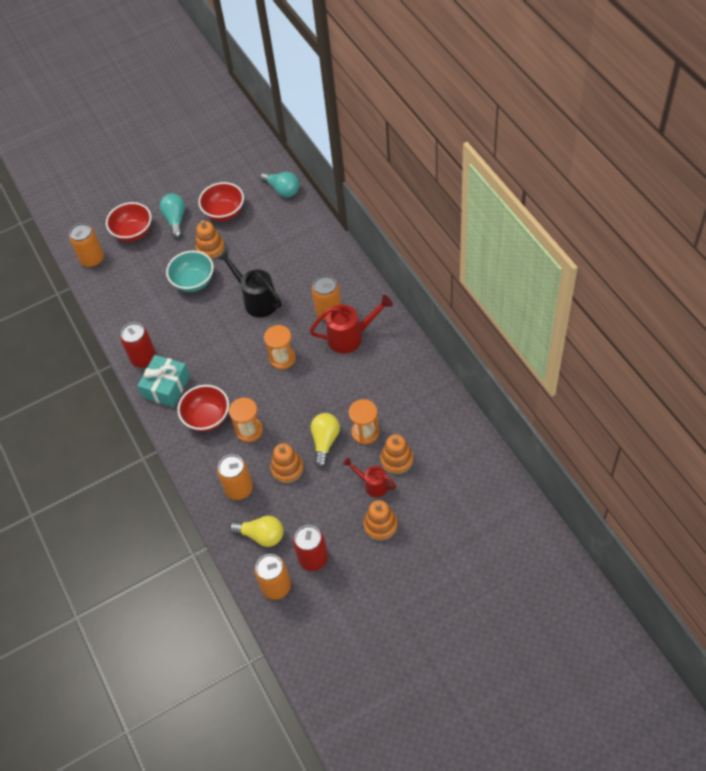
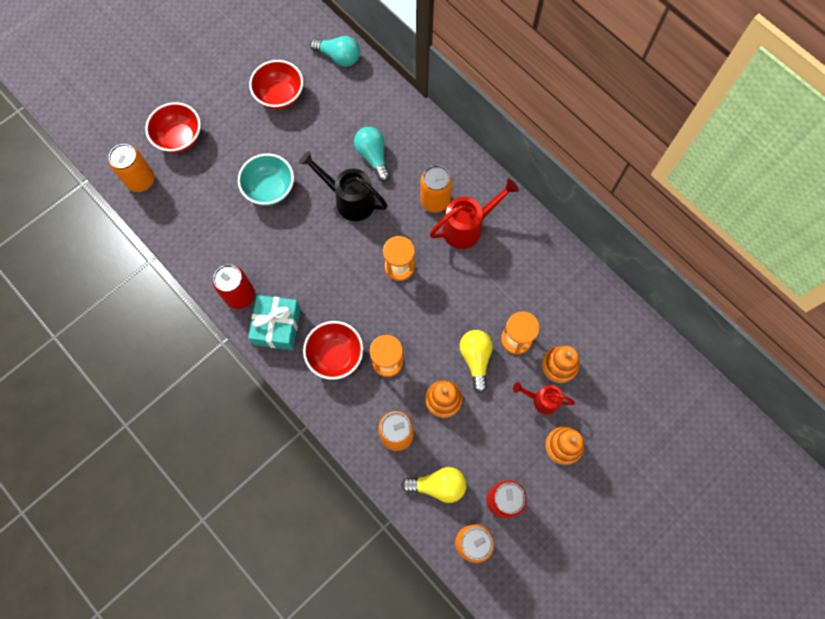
camera: 20 degrees left, 15 degrees up
turquoise light bulb [159,193,185,238] -> turquoise light bulb moved to [354,127,390,182]
orange stacking toy [195,220,225,259] -> none

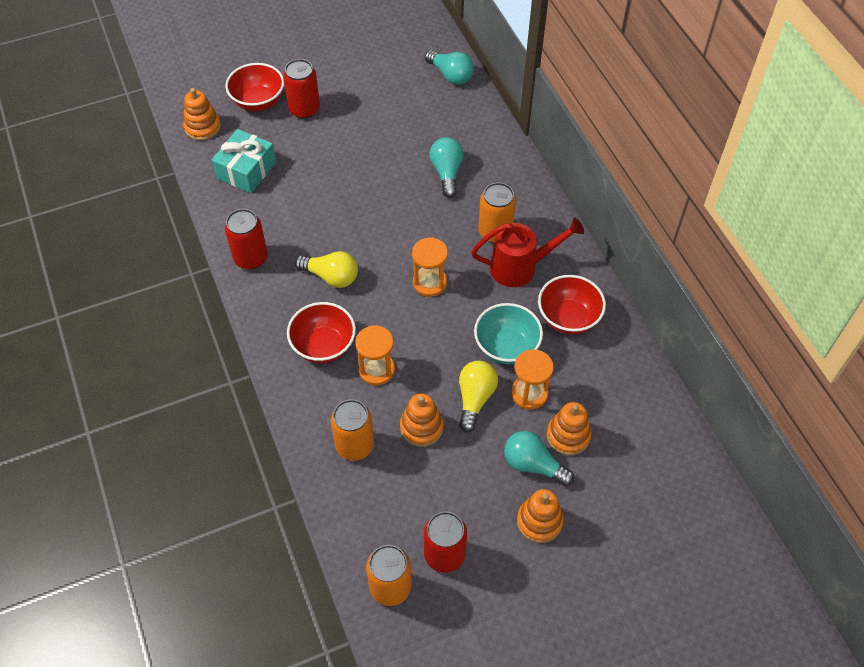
camera: 20 degrees right, 15 degrees down
orange can [109,144,155,192] -> orange stacking toy [183,88,221,141]
turquoise bowl [238,154,294,206] -> turquoise bowl moved to [474,303,543,364]
turquoise gift [248,295,301,350] -> turquoise gift moved to [212,129,276,193]
red bowl [249,60,303,110] -> red bowl moved to [538,275,606,335]
black watering can [299,151,388,221] -> none
yellow light bulb [401,467,466,503] -> yellow light bulb moved to [295,251,358,288]
red watering can [513,382,575,414] -> turquoise light bulb [504,431,574,486]
none -> red can [283,59,320,119]

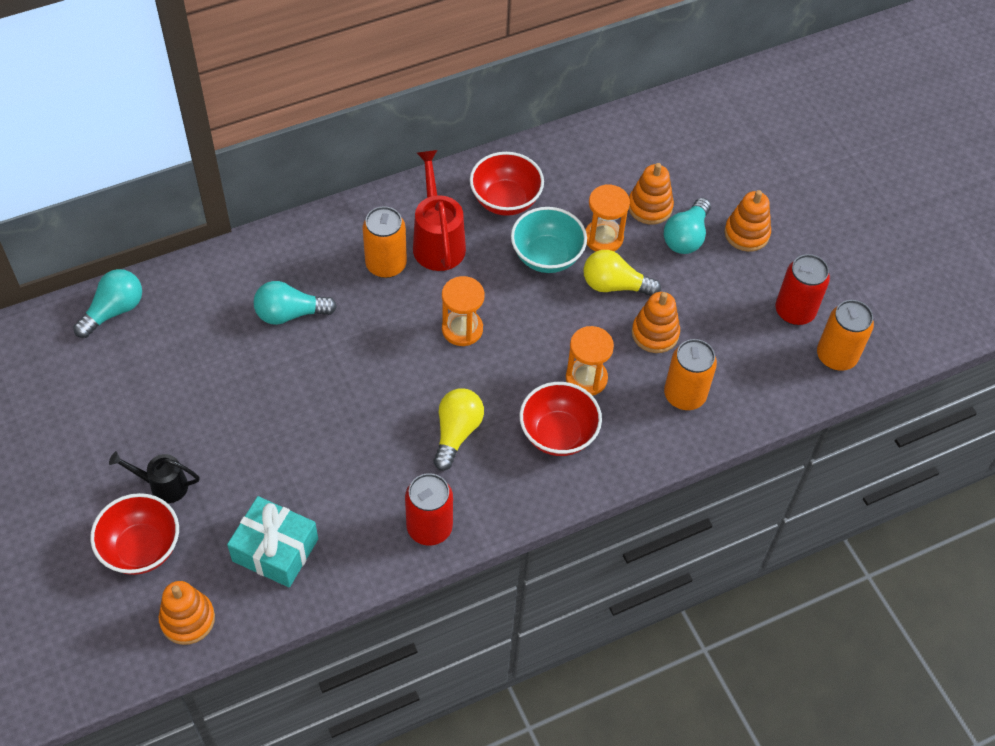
camera: 95 degrees left, 0 degrees up
red can [283,59,320,119] -> black watering can [109,451,200,503]

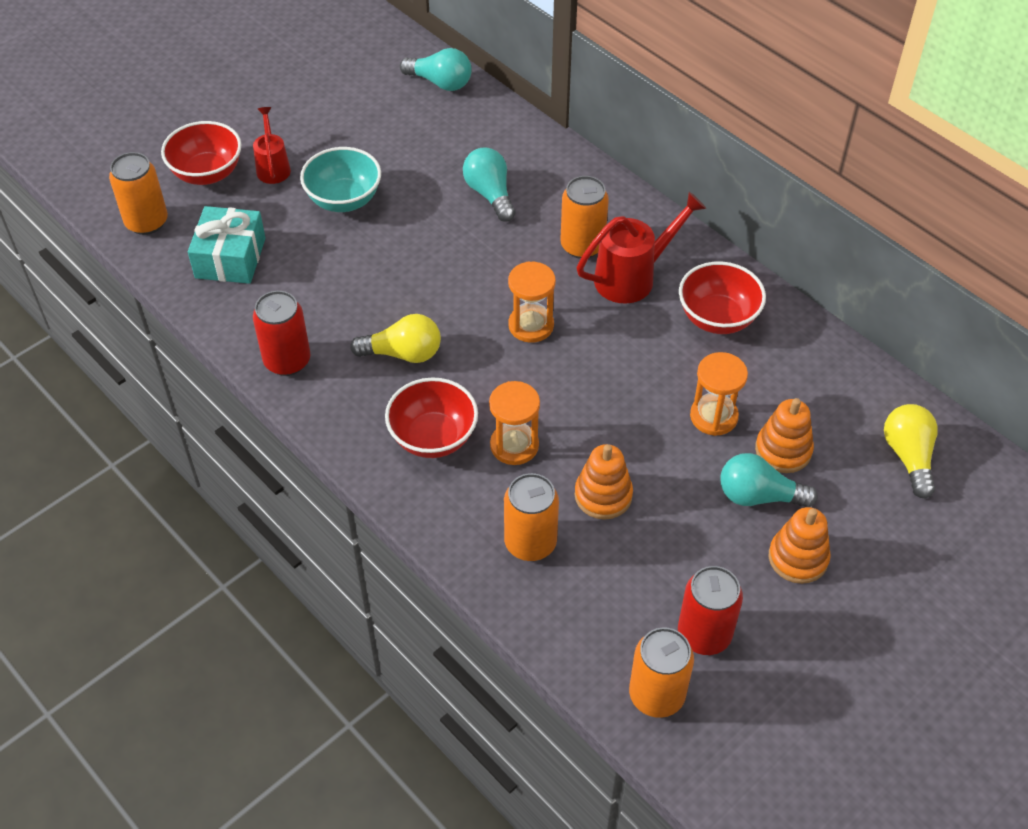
camera: 75 degrees right, 5 degrees down
black watering can [109,451,200,503] -> red watering can [253,107,291,184]
orange stacking toy [159,581,215,645] -> orange can [109,152,168,235]
turquoise bowl [511,207,587,273] -> turquoise bowl moved to [300,147,381,212]
yellow light bulb [583,250,661,296] -> yellow light bulb moved to [884,404,938,498]

